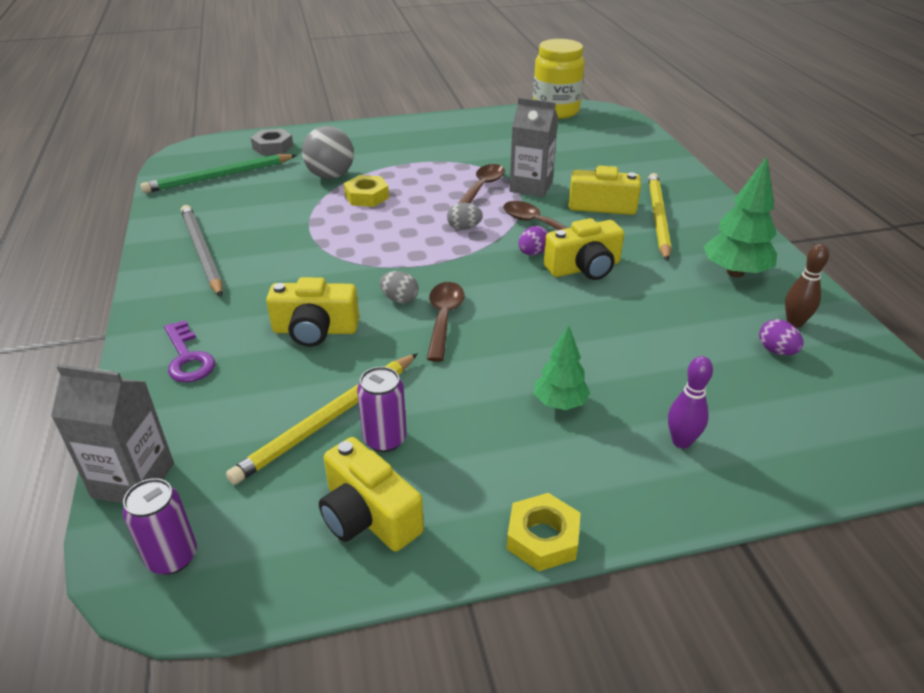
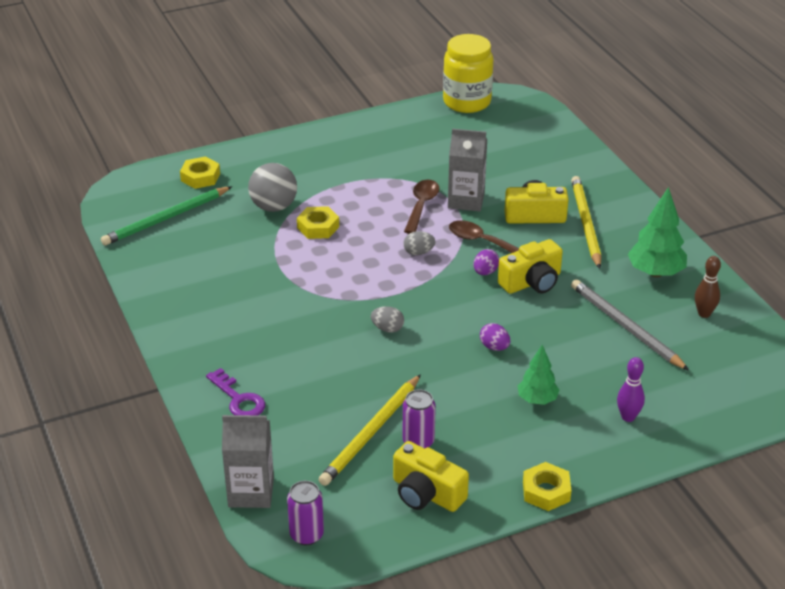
camera: 10 degrees left, 0 degrees up
grey pencil [181,205,222,297] -> grey pencil moved to [571,279,689,371]
grey nut [251,128,293,156] -> yellow nut [180,157,220,189]
yellow camera [266,277,359,347] -> none
brown spoon [427,282,464,362] -> none
purple egg [759,319,803,355] -> purple egg moved to [480,323,510,351]

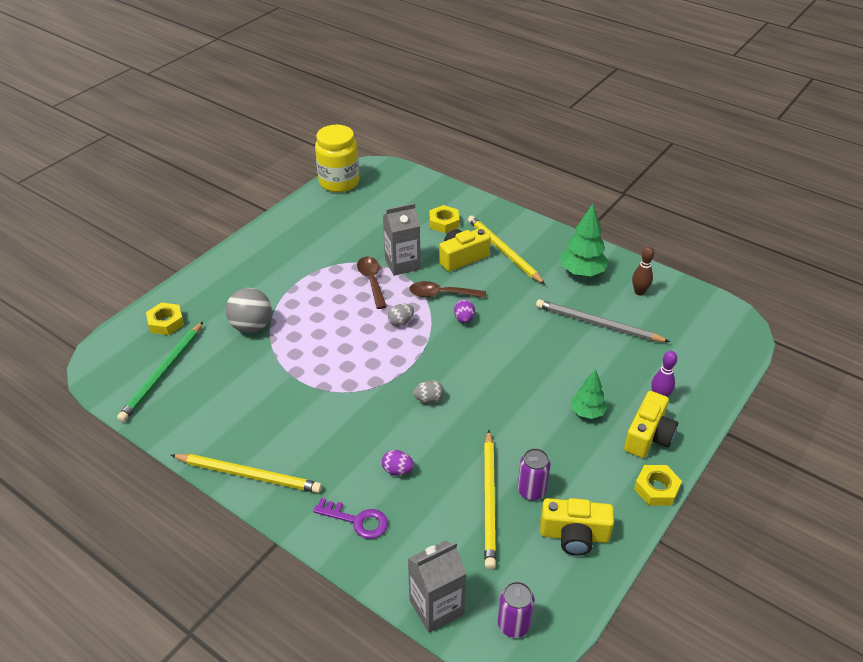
camera: 30 degrees left, 5 degrees up
yellow nut [297,206,339,239] -> yellow nut moved to [429,205,460,233]
purple egg [480,323,510,351] -> purple egg moved to [382,450,414,475]
yellow camera [498,239,563,294] -> yellow camera moved to [624,391,678,458]
none -> yellow pencil [171,454,322,493]

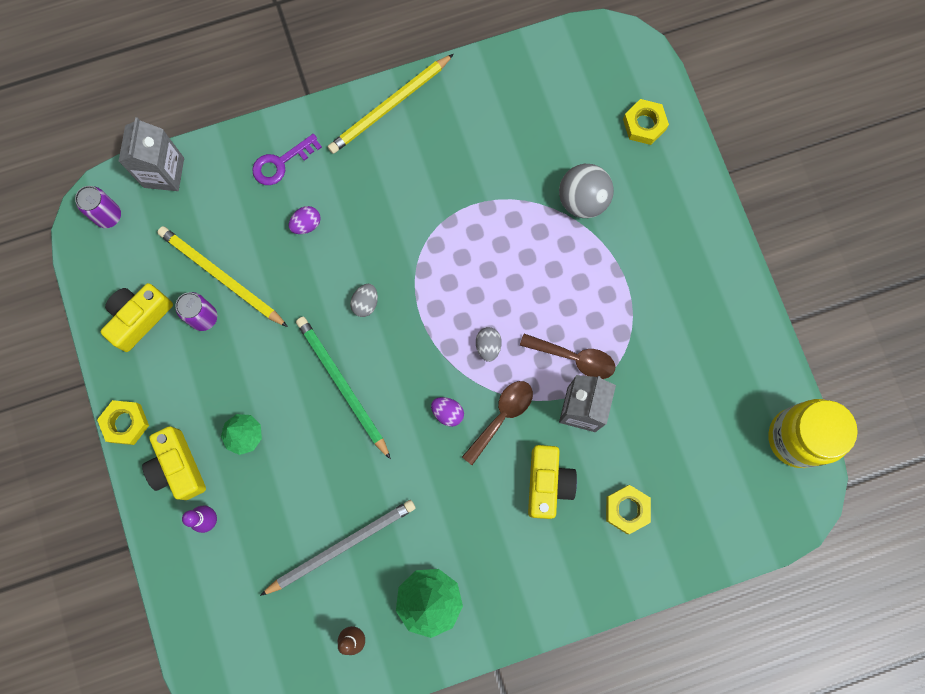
camera: 125 degrees right, 35 degrees up
green pencil [117,322,203,422] -> green pencil moved to [296,317,391,459]
yellow pencil [468,216,545,284] -> none

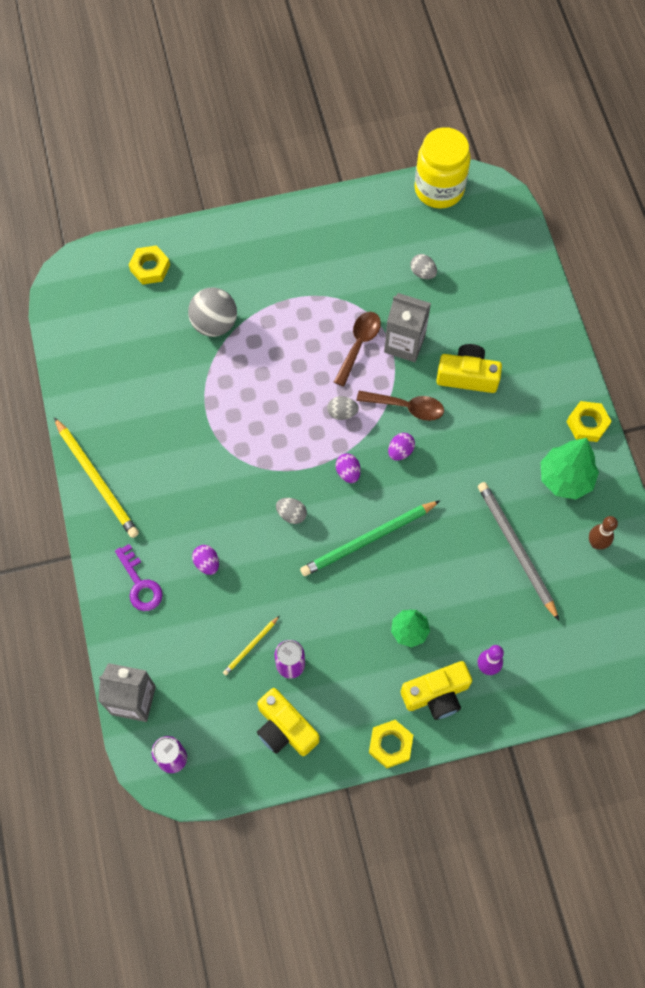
camera: 85 degrees left, 10 degrees down
yellow pencil [157,226,288,327] -> yellow pencil [223,616,279,675], size x0.49
brown spoon [462,381,533,465] -> brown spoon turned 150 degrees clockwise [357,391,444,421]
yellow nut [606,485,651,534] -> yellow nut moved to [566,401,612,442]
none -> purple egg [336,453,361,483]
none -> grey egg [410,254,437,279]

